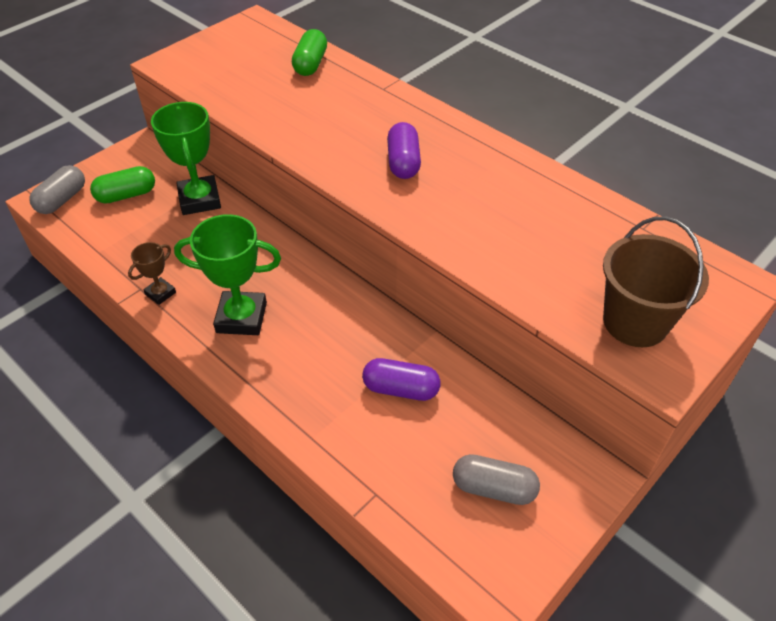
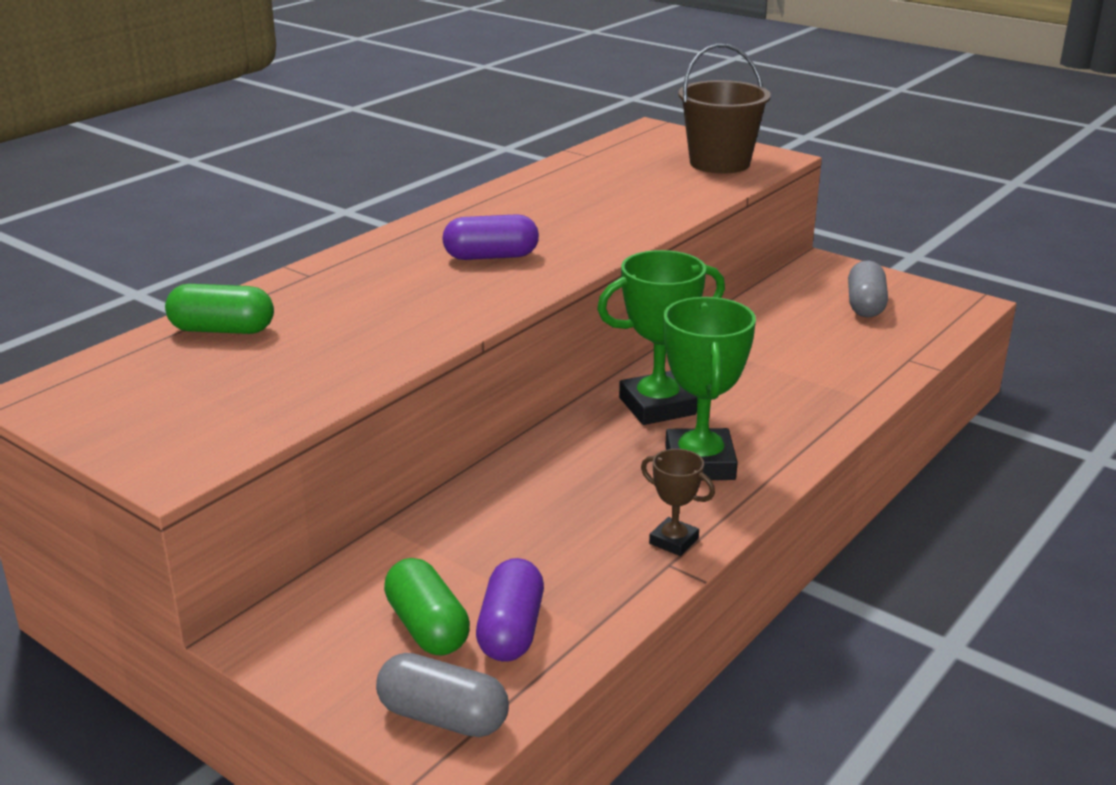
camera: 95 degrees left, 20 degrees down
green trophy [151,102,221,215] -> green trophy moved to [597,250,725,425]
purple capsule [362,358,441,401] -> purple capsule moved to [476,558,544,662]

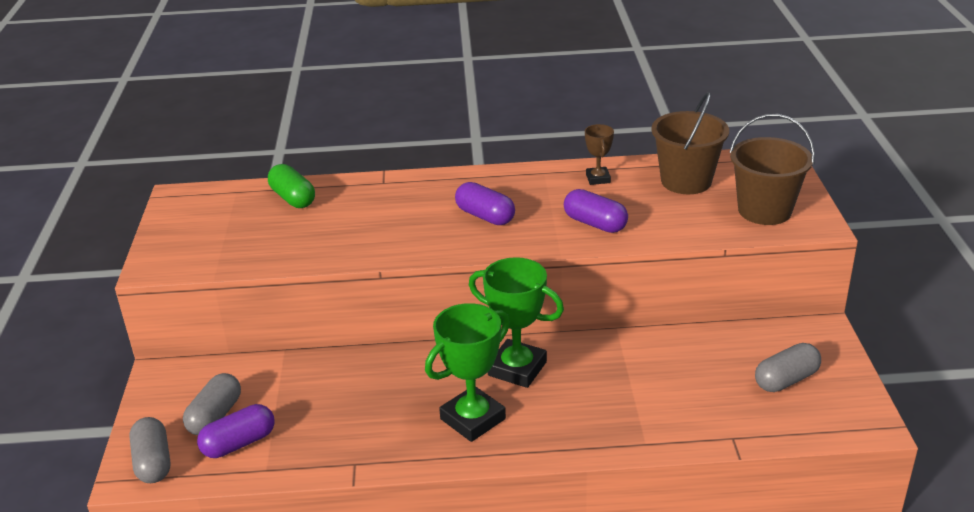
camera: 50 degrees right, 5 degrees up
green capsule [384,558,470,656] -> grey capsule [183,373,241,435]
brown trophy [641,449,715,556] -> brown trophy moved to [585,124,614,185]
none -> purple capsule [564,189,628,233]
none -> brown bucket [651,92,729,194]

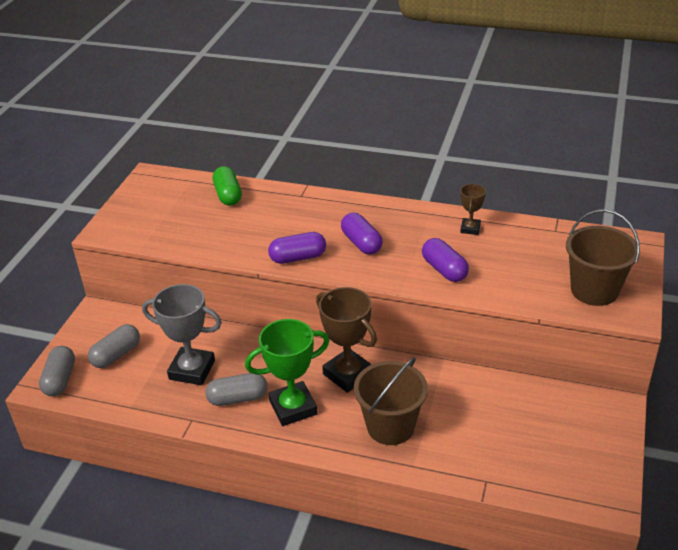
camera: 20 degrees right, 5 degrees up
purple capsule [197,404,274,458] -> purple capsule moved to [268,232,326,264]
green trophy [469,257,564,388] -> brown trophy [316,287,377,393]
brown bucket [651,92,729,194] -> brown bucket moved to [354,357,428,445]
grey capsule [755,343,821,392] -> grey capsule moved to [206,373,267,406]
none -> grey trophy [142,284,222,385]

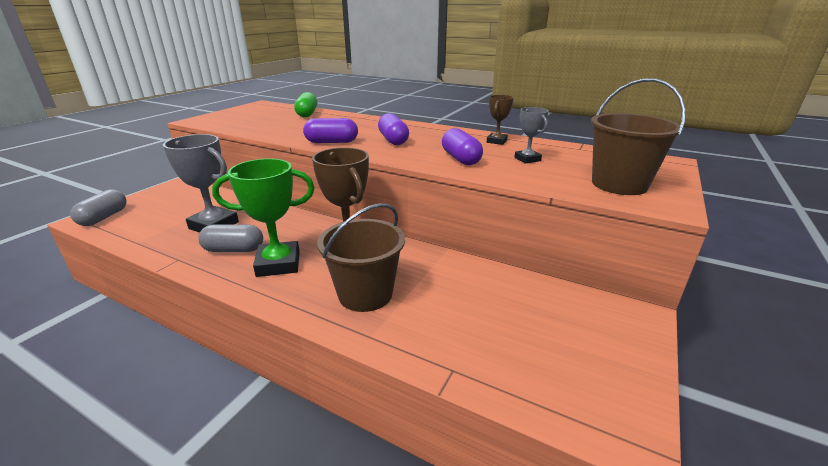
camera: 10 degrees right, 10 degrees down
grey capsule [88,324,140,368] -> none
none -> grey trophy [514,107,549,164]

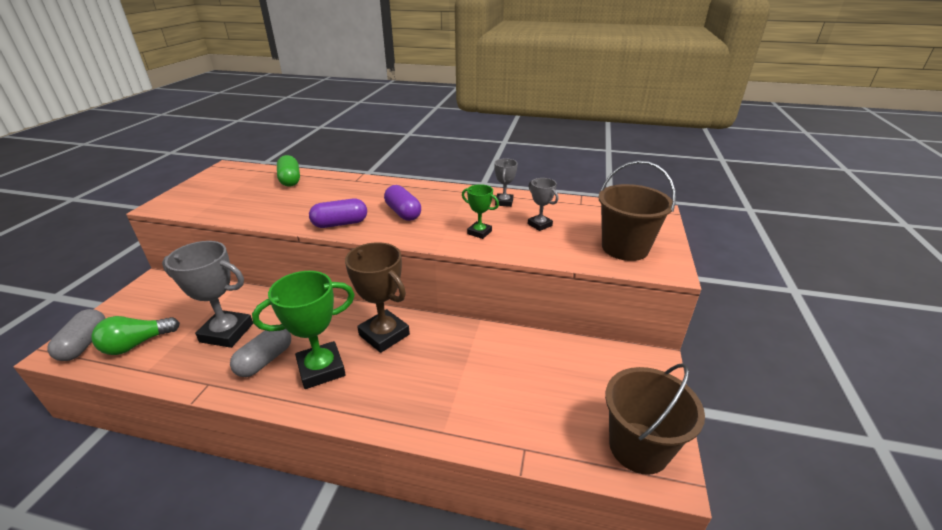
camera: 15 degrees left, 5 degrees up
grey capsule [198,225,263,252] -> grey capsule turned 45 degrees counterclockwise [230,329,291,377]
brown bucket [317,203,405,312] -> brown bucket moved to [605,363,705,475]
purple capsule [442,128,483,165] -> green trophy [462,184,499,239]
brown trophy [487,95,514,145] -> grey trophy [494,158,518,207]
none -> green light bulb [92,316,180,355]

